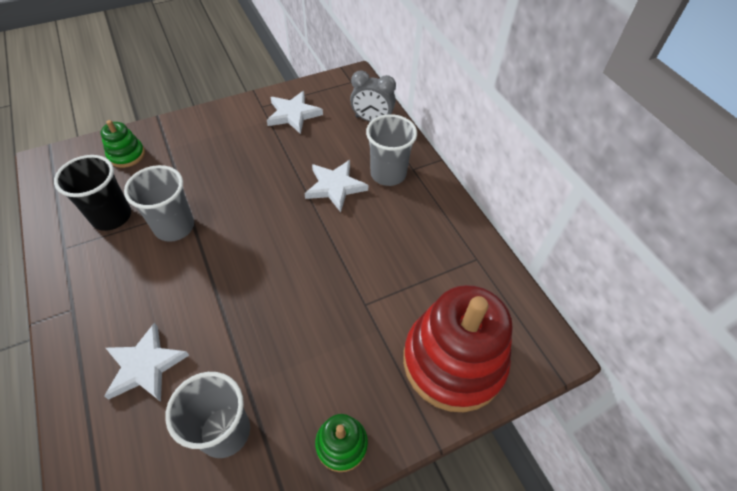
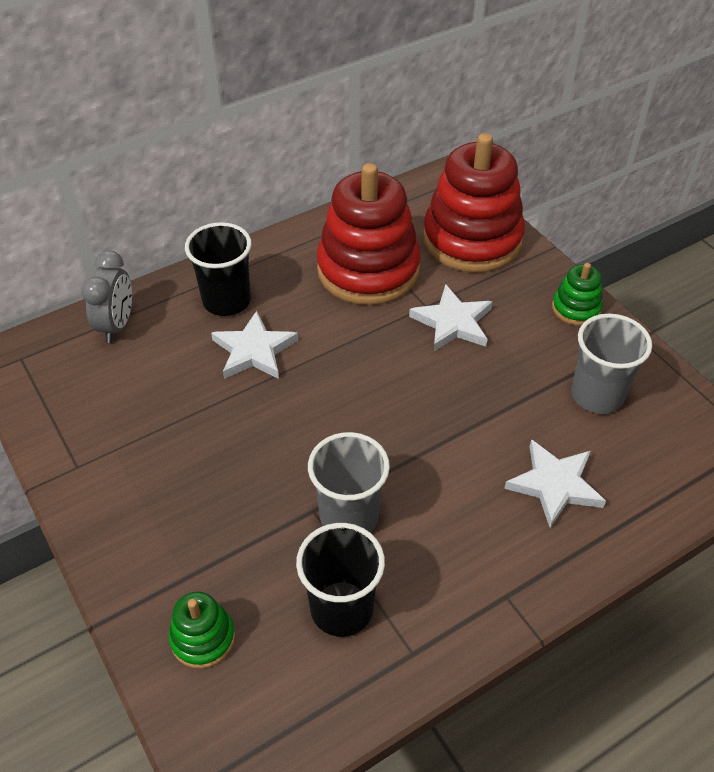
camera: 95 degrees left, 5 degrees down
white star [267,91,323,134] -> white star moved to [409,284,493,351]
grey cup [366,114,417,186] -> black cup [185,222,252,316]
none -> red stacking toy [317,163,421,305]

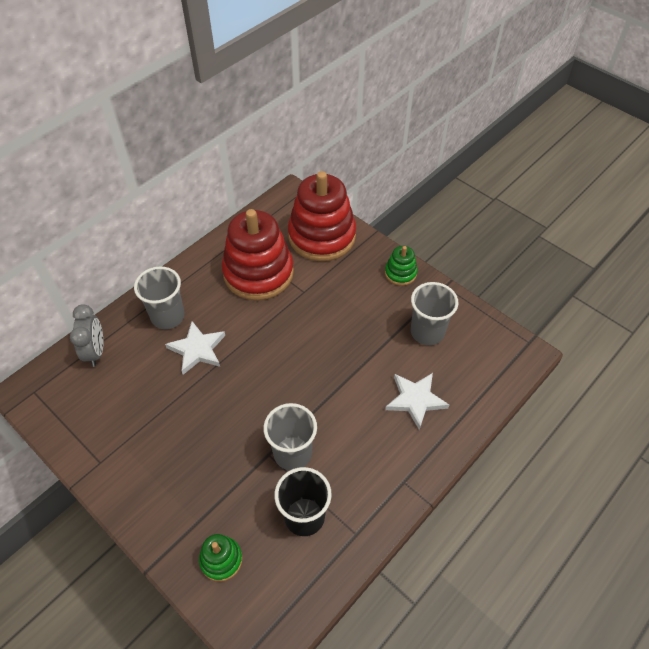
camera: 15 degrees left, 5 degrees up
black cup [185,222,252,316] -> grey cup [134,266,185,329]
white star [409,284,493,351] -> none

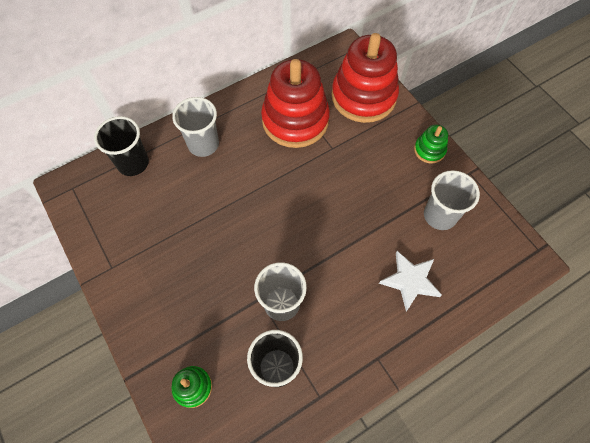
camera: 15 degrees right, 10 degrees up
grey clock [70,304,103,367] -> black cup [94,116,149,176]
white star [165,321,225,375] -> none

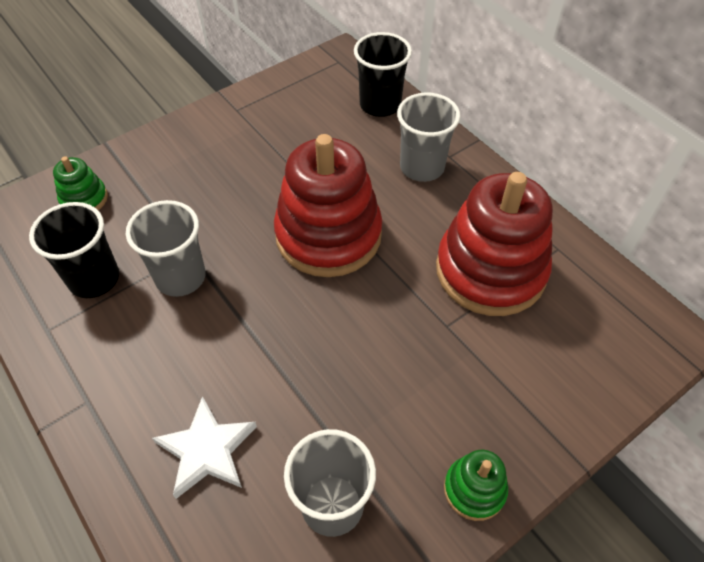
camera: 85 degrees right, 10 degrees down
red stacking toy [331,33,399,123] -> red stacking toy moved to [274,134,382,277]

